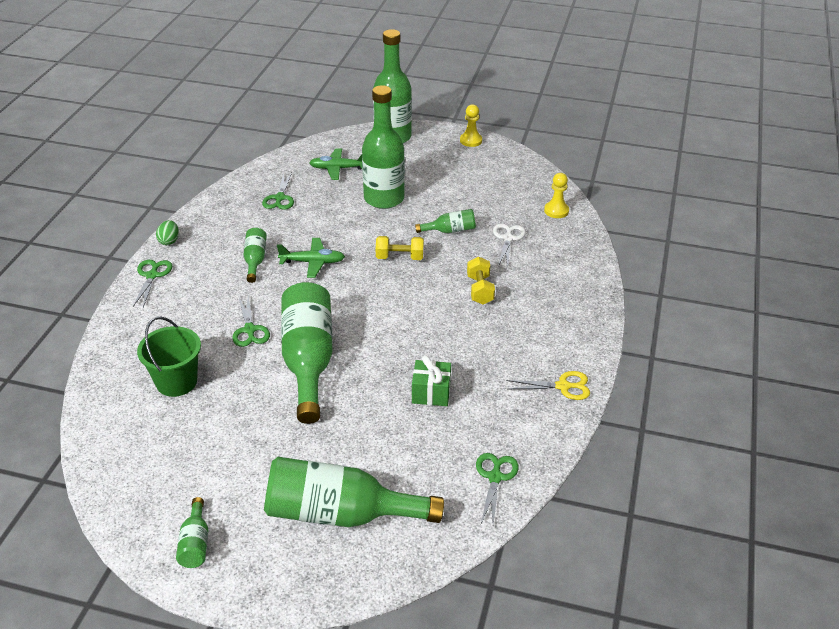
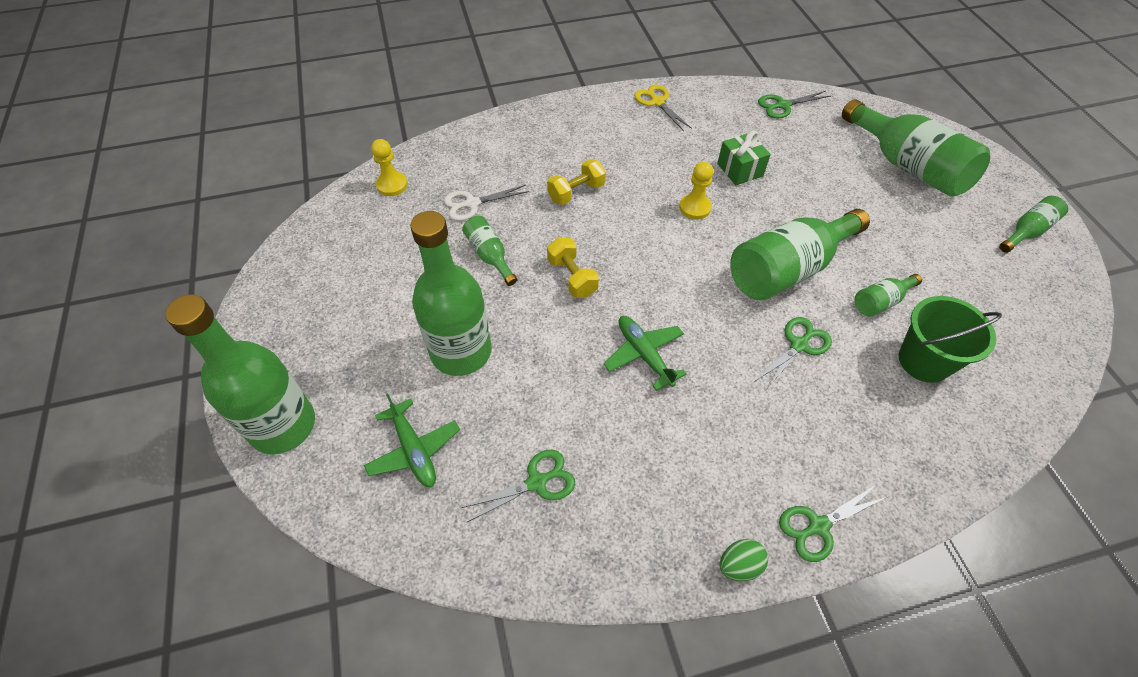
camera: 120 degrees left, 15 degrees up
green bottle [243,228,267,283] -> green bottle moved to [855,274,922,316]
yellow pawn [460,104,482,147] -> yellow pawn moved to [679,162,713,219]

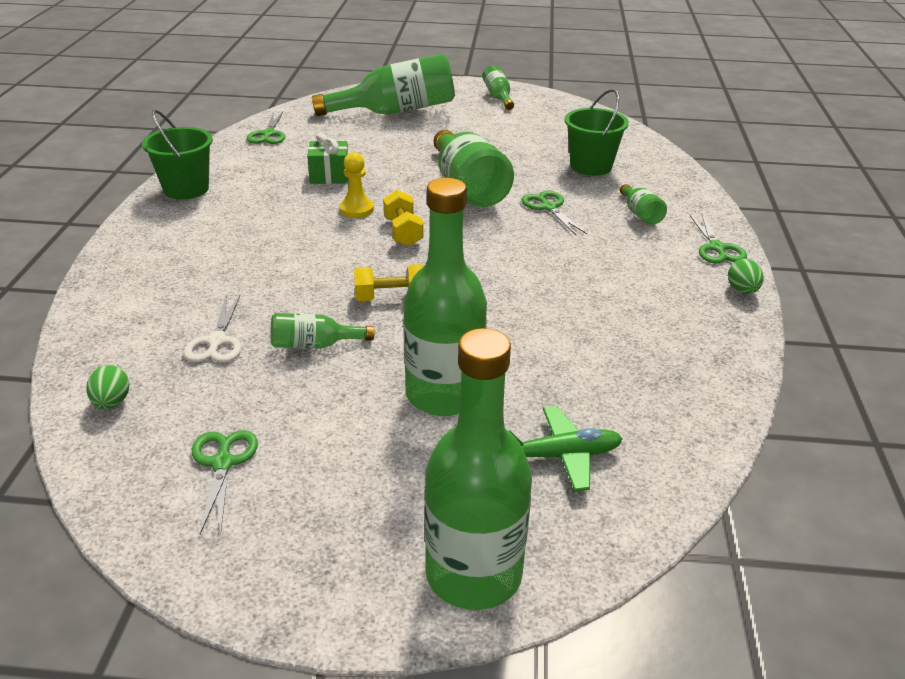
camera: 70 degrees left, 20 degrees down
yellow pawn [371,139,408,196] -> green egg [86,365,129,409]
green scissors [461,450,575,522] -> green scissors moved to [192,430,258,534]
yellow dumbbell [547,159,606,205] -> yellow dumbbell moved to [383,190,424,247]
green plane [604,316,687,391] -> none
yellow scissors [634,85,692,131] -> green bucket [142,110,213,200]
green bottle [855,274,922,316] -> green bottle moved to [620,184,667,225]

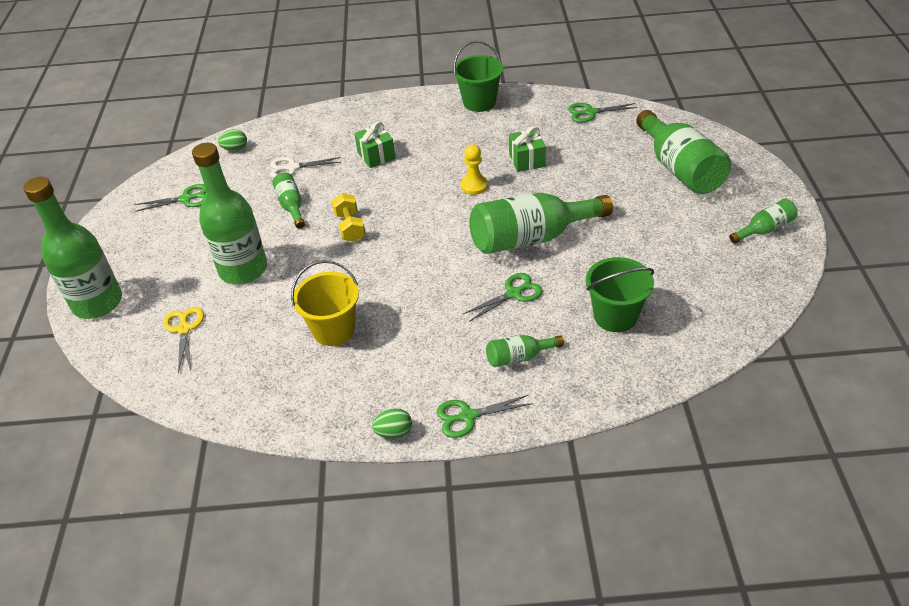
camera: 85 degrees right, 10 degrees up
yellow dumbbell [383,190,424,247] -> none
green plane [508,406,623,492] -> yellow scissors [163,307,204,373]
none -> yellow bucket [291,260,359,346]
none -> green gift [354,121,395,168]

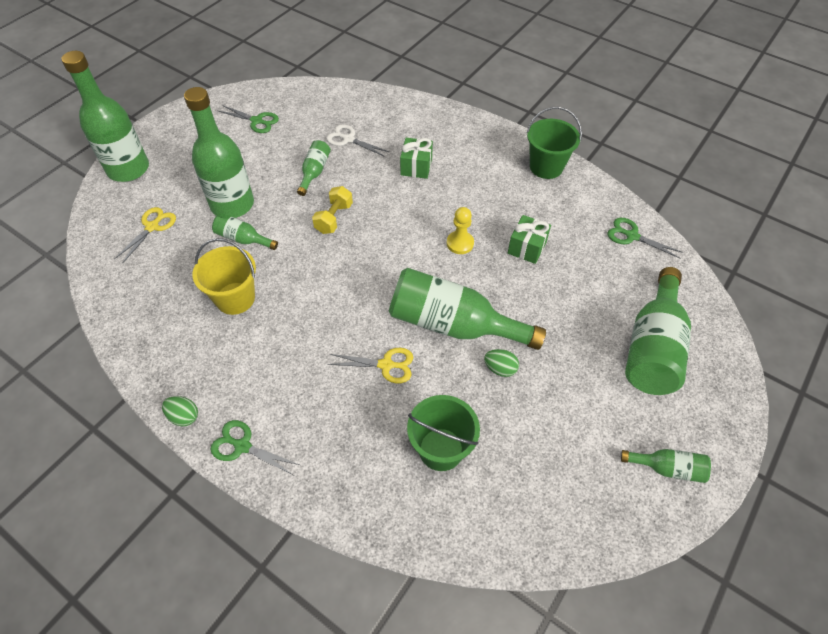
camera: 35 degrees right, 10 degrees up
green egg [218,129,247,151] -> green egg moved to [484,349,519,377]
green scissors [463,273,543,322] -> yellow scissors [328,348,413,383]
green bottle [486,335,564,367] -> green bottle moved to [212,213,278,250]

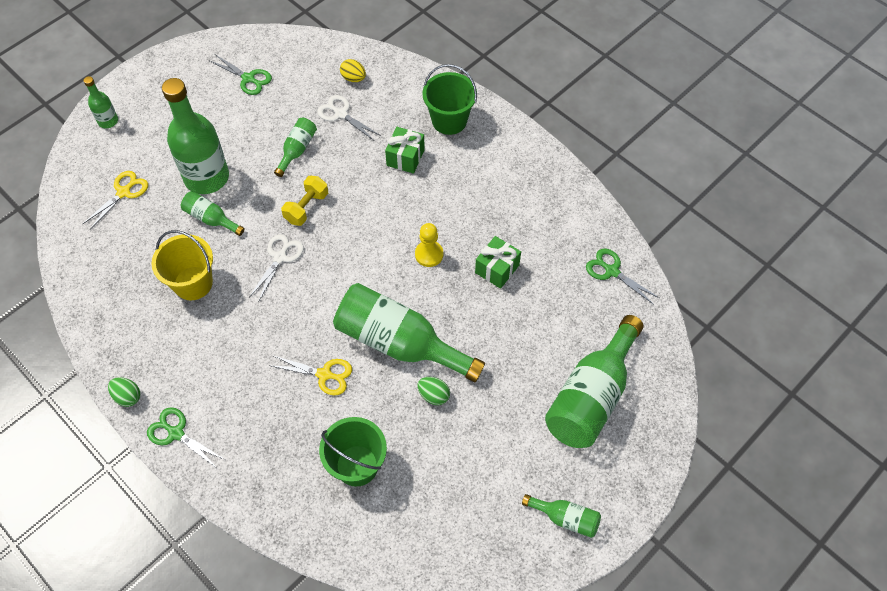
camera: 10 degrees right, 5 degrees up
green bottle [61,51,149,182] -> green bottle [83,76,118,128], size x0.47
green bucket [527,107,582,179] -> green bucket moved to [422,64,477,135]
none -> white scissors [250,234,304,302]
none -> yellow egg [340,59,366,82]

